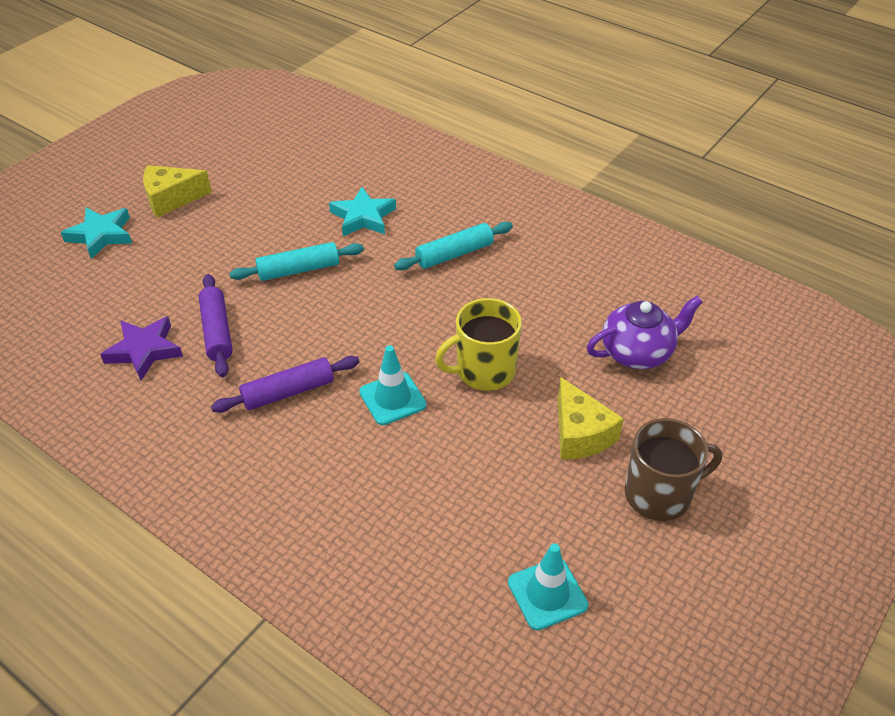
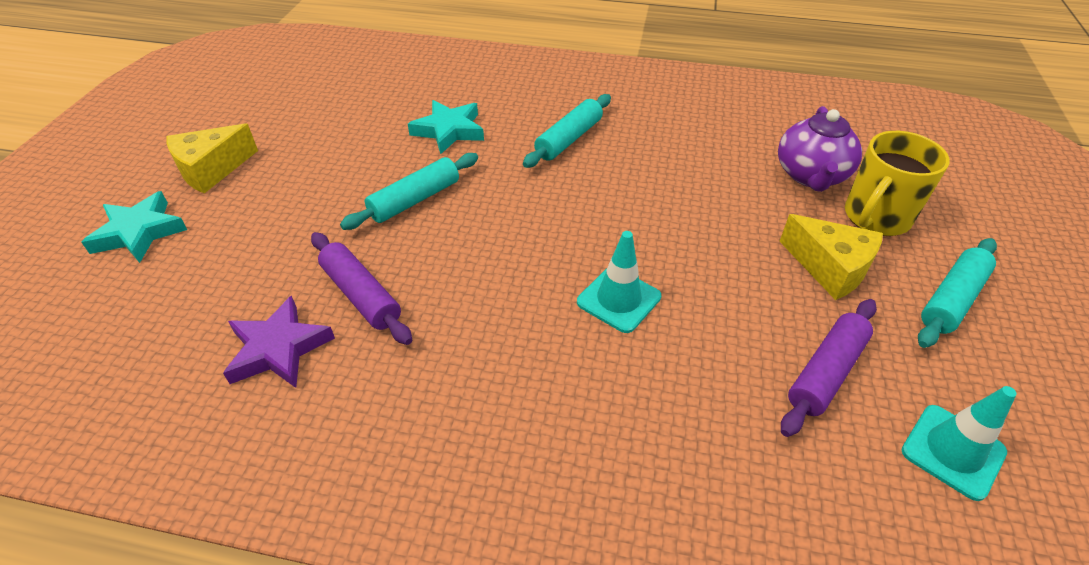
camera: 25 degrees left, 0 degrees up
purple rolling pin [211,356,360,413] -> purple rolling pin moved to [781,299,877,437]
yellow mug [435,298,522,391] -> yellow mug moved to [845,131,950,236]
purple teapot [587,296,703,369] -> purple teapot turned 150 degrees clockwise [778,106,862,192]
brown mug [625,418,722,521] -> turquoise rolling pin [918,238,997,348]

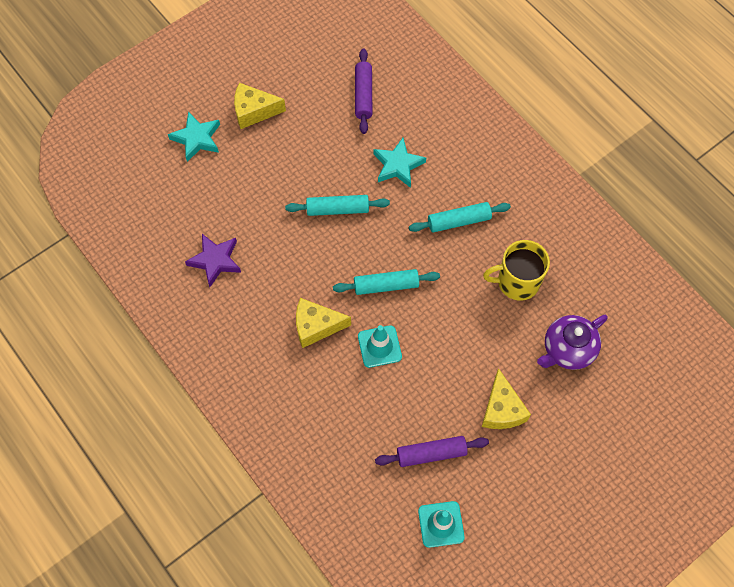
camera: 40 degrees right, 20 degrees up
purple rolling pin [311,232,412,345] -> purple rolling pin moved to [355,48,372,134]
yellow mug [845,131,950,236] -> yellow mug moved to [483,240,550,300]
turquoise rolling pin [918,238,997,348] -> turquoise rolling pin moved to [333,269,440,295]
none -> yellow cheese [296,298,351,348]

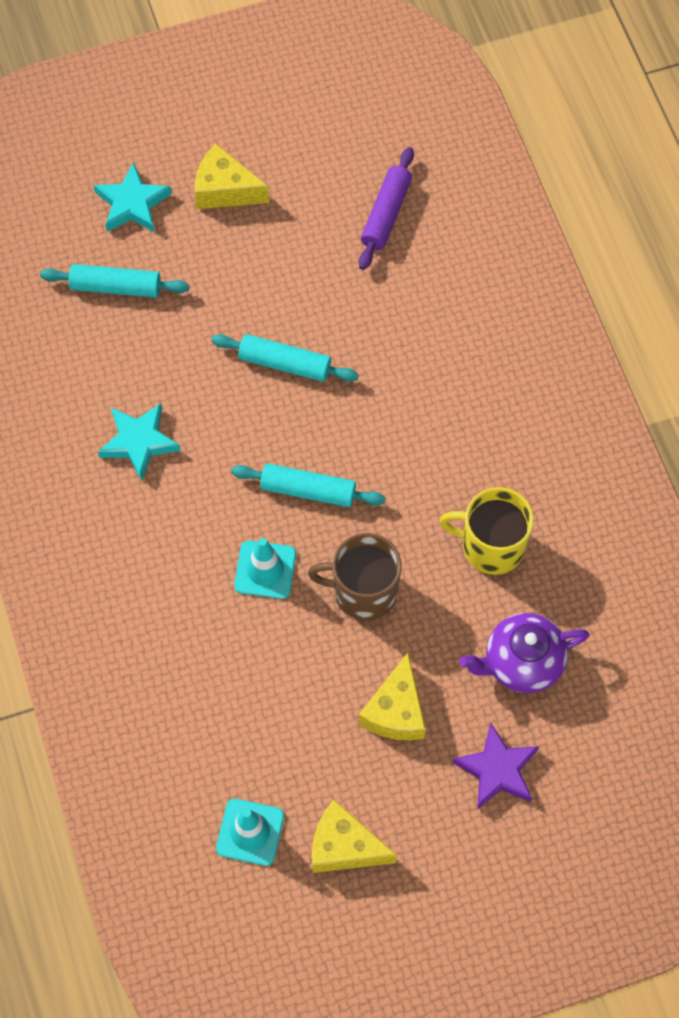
camera: 20 degrees right, 0 degrees up
purple star [185,234,241,287] -> purple star moved to [452,723,539,810]
yellow cheese [296,298,351,348] -> yellow cheese moved to [312,800,397,873]
turquoise star [373,138,426,188] -> turquoise star moved to [98,403,181,481]
purple rolling pin [375,436,489,467] -> none
turquoise rolling pin [409,202,511,233] -> turquoise rolling pin moved to [40,264,189,298]
none -> brown mug [308,533,402,620]

